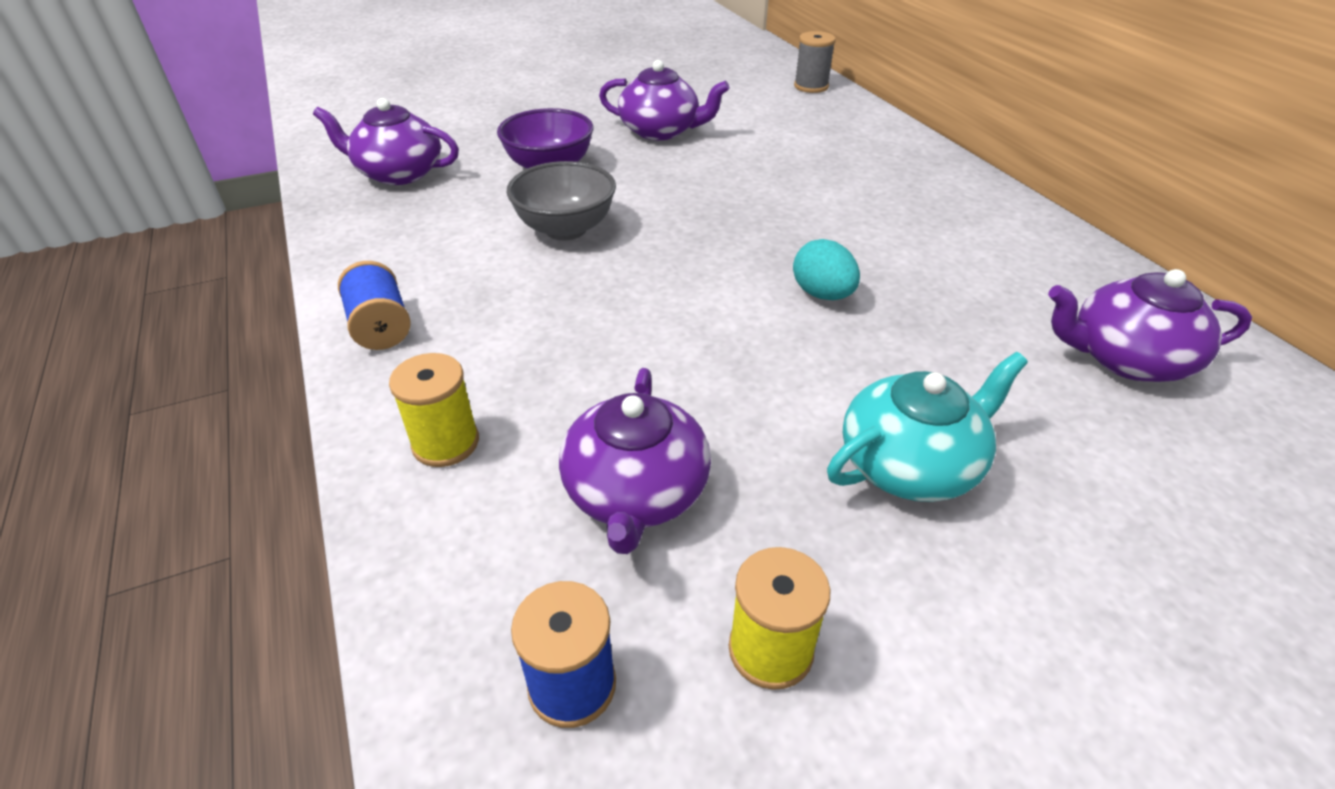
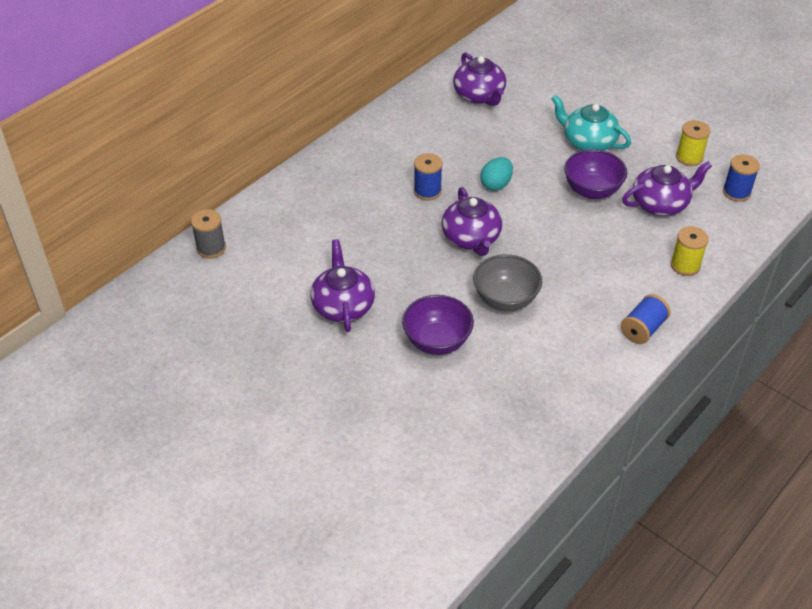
camera: 115 degrees left, 5 degrees up
purple teapot [313,98,459,185] -> purple teapot moved to [442,187,502,256]
none -> blue spool [414,153,443,200]
none -> purple bowl [564,149,627,199]

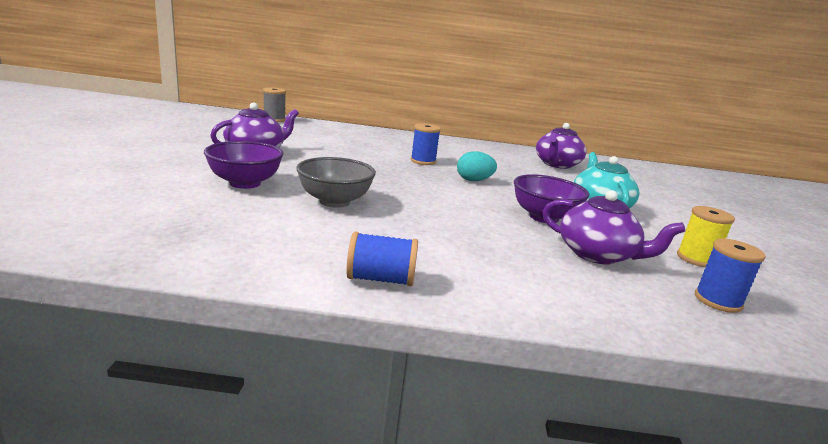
camera: 50 degrees right, 25 degrees down
purple teapot [442,187,502,256] -> none
yellow spool [671,226,709,276] -> none

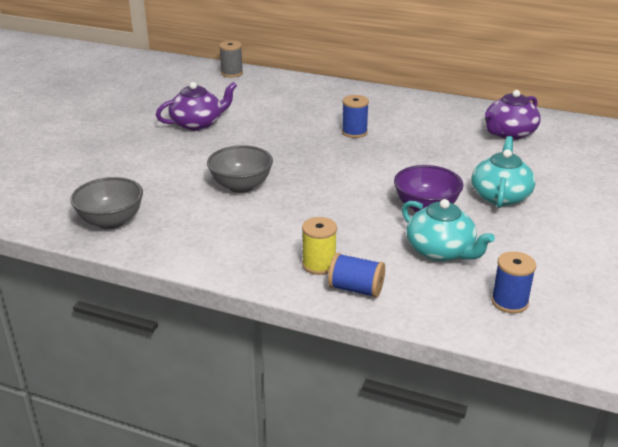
camera: 20 degrees right, 10 degrees up
purple bowl [204,141,284,189] -> none
blue spool [347,232,418,286] -> blue spool moved to [328,253,385,298]
turquoise egg [457,151,497,181] -> none
purple teapot [543,190,686,264] -> turquoise teapot [402,199,495,261]
yellow spool [677,206,735,267] -> yellow spool moved to [302,217,337,275]
none -> grey bowl [70,177,143,229]

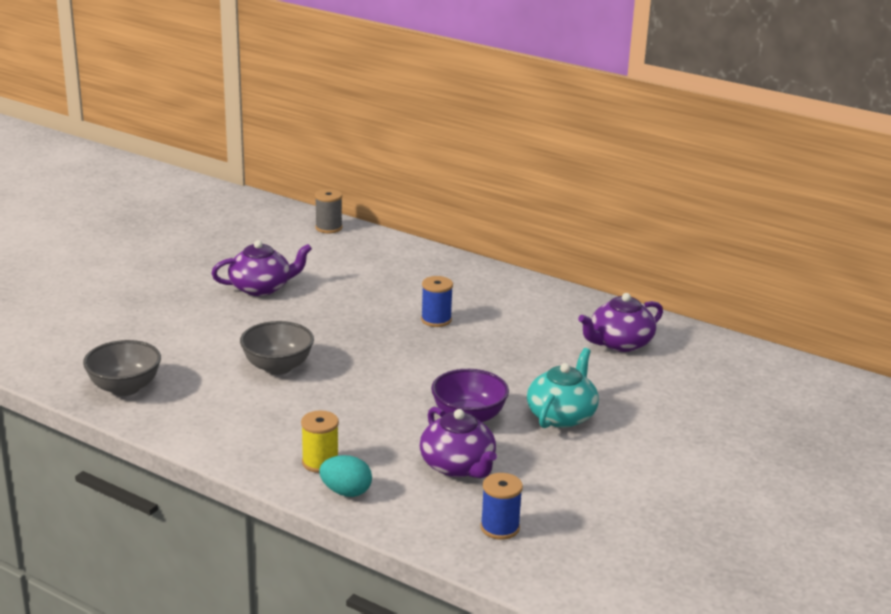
camera: 10 degrees right, 5 degrees down
blue spool [328,253,385,298] -> turquoise egg [319,455,372,497]
turquoise teapot [402,199,495,261] -> purple teapot [420,407,497,478]

